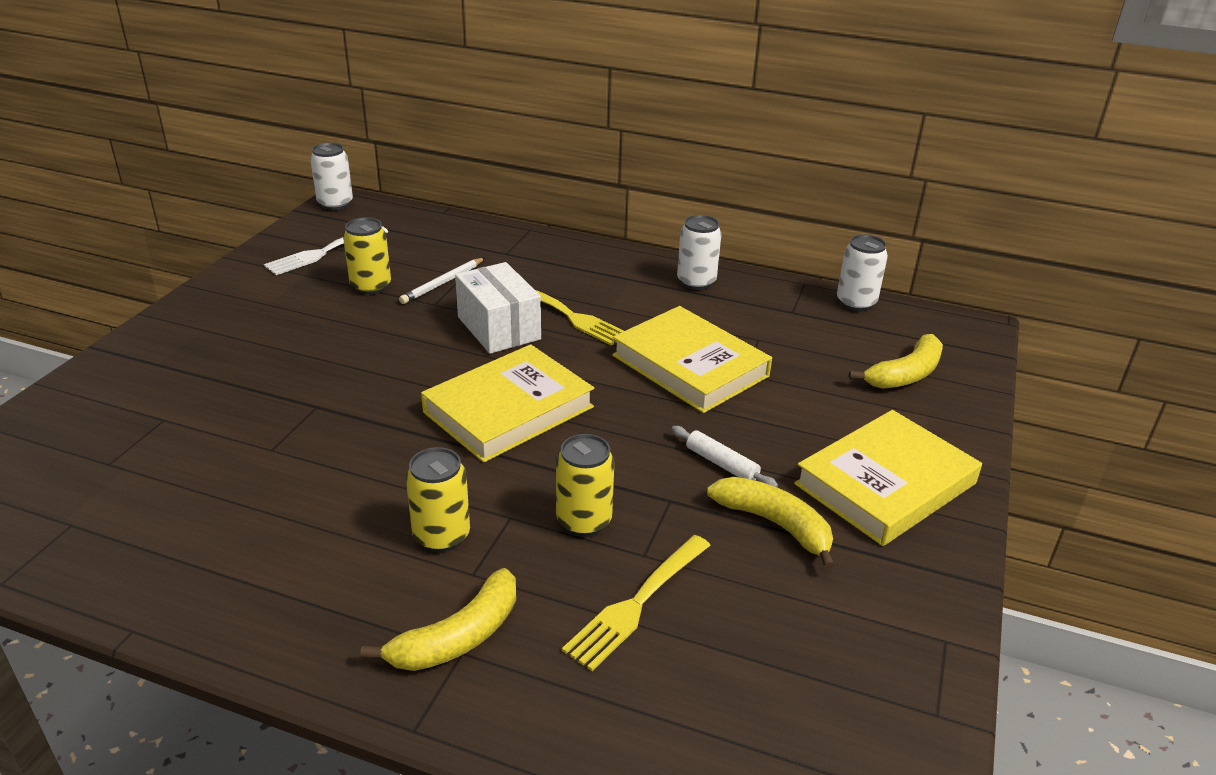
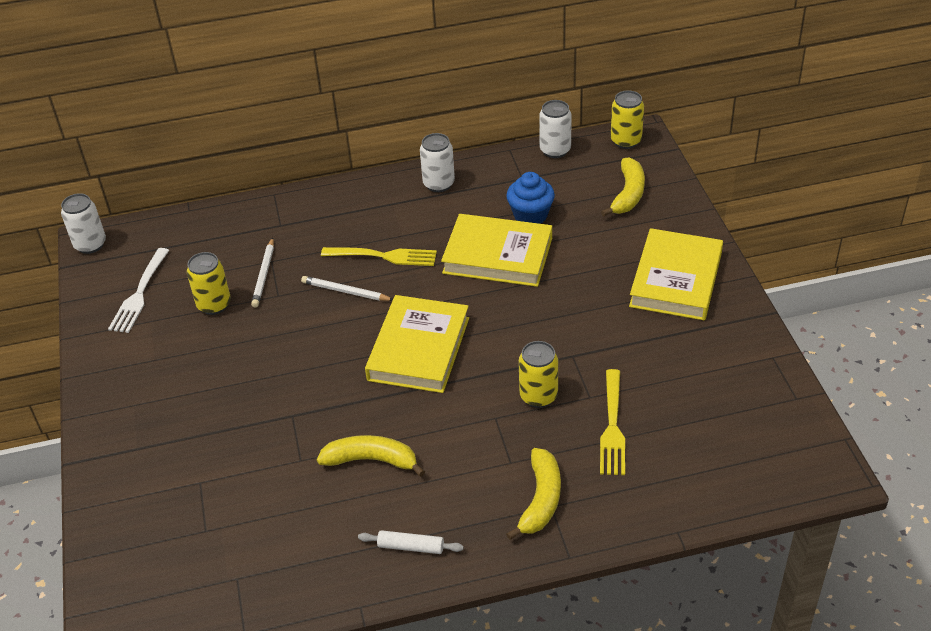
camera: 30 degrees left, 10 degrees up
yellow can [406,447,470,552] -> yellow can moved to [611,90,644,149]
white box [455,262,541,354] -> white pencil [301,276,393,301]
white rolling pin [671,426,778,487] -> white rolling pin moved to [358,530,464,554]
yellow banana [707,477,835,570] -> yellow banana moved to [317,435,425,477]
none -> blue cupcake [506,172,555,224]

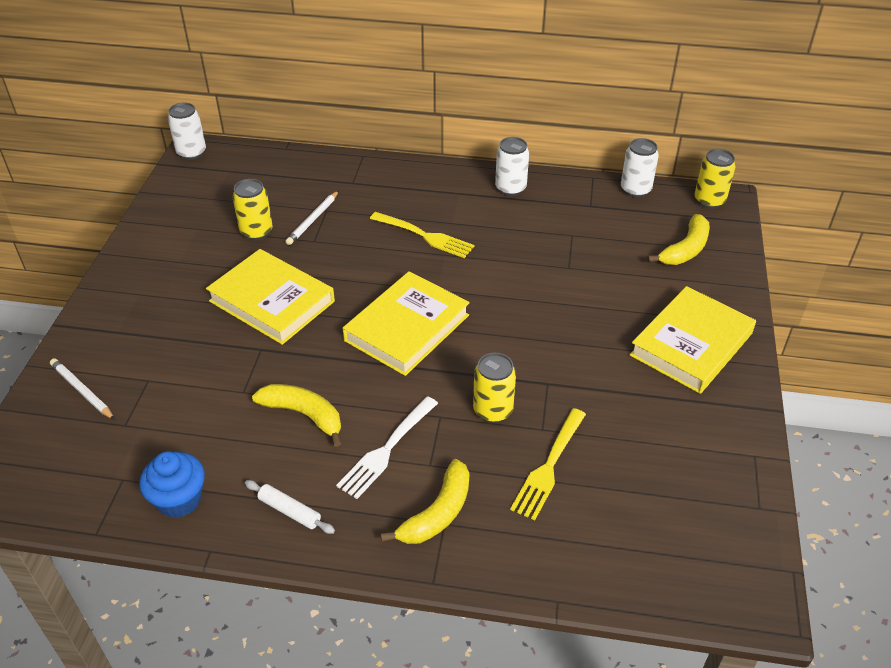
camera: 20 degrees right, 0 degrees up
white fork [108,248,169,333] -> white fork moved to [336,396,438,499]
white pencil [301,276,393,301] -> white pencil moved to [50,358,115,420]
yellow book [441,214,552,287] -> yellow book moved to [206,249,335,345]
blue cupcake [506,172,555,224] -> blue cupcake moved to [139,451,205,518]

